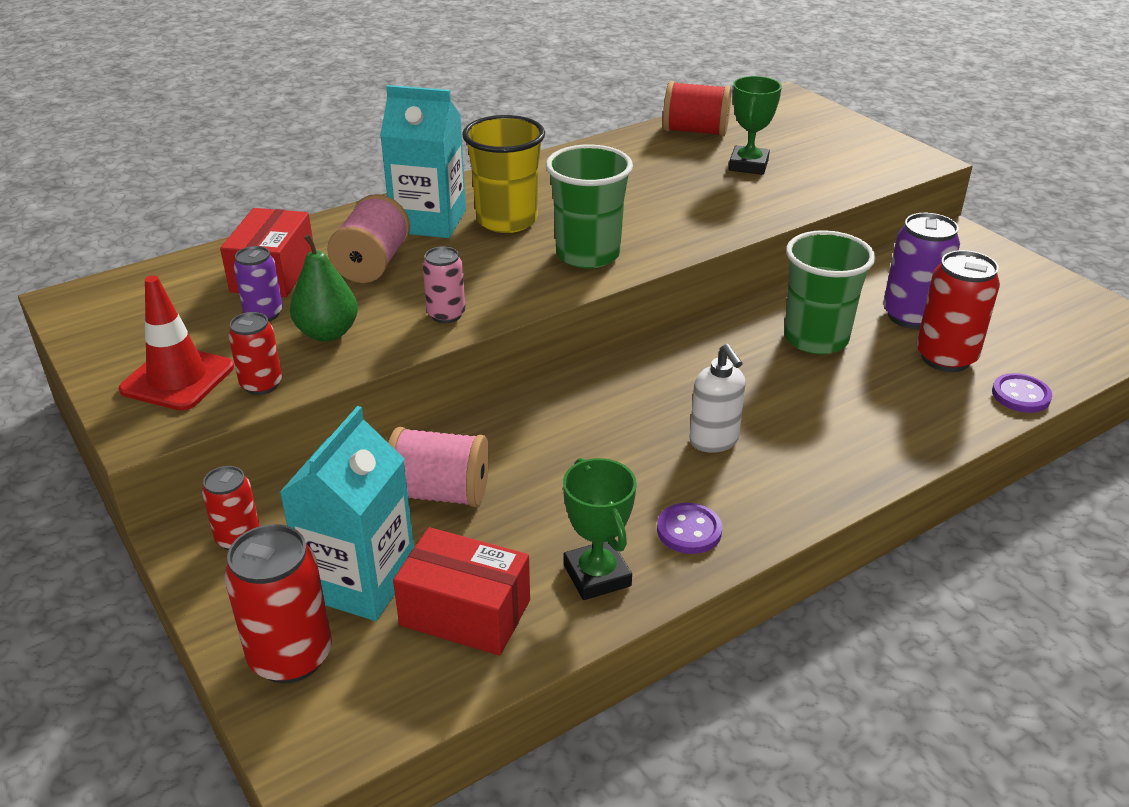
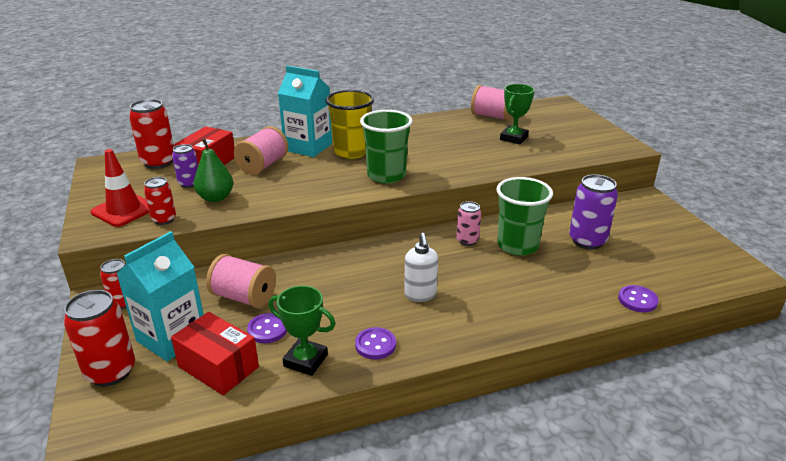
camera: 15 degrees right, 5 degrees down
pink can [422,246,466,323] -> pink can moved to [456,201,481,246]
green trophy [563,458,637,600] -> green trophy turned 60 degrees counterclockwise [268,286,336,376]
red spool [663,81,731,137] -> pink spool [471,85,512,121]
red can [917,250,1000,372] -> red can moved to [129,99,174,169]
none -> purple button [247,313,287,343]

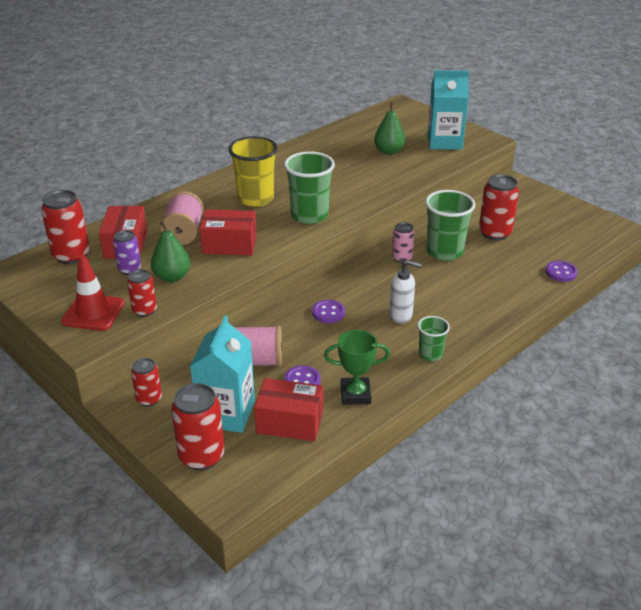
camera: 25 degrees left, 5 degrees up
turquoise carton [278,66,332,157] -> turquoise carton moved to [427,70,469,150]
purple button [355,327,396,360] -> purple button moved to [312,300,345,323]
white soap dispenser [404,233,438,302] -> white soap dispenser turned 45 degrees counterclockwise [389,260,422,324]
pink spool [471,85,512,121] -> none
green trophy [500,84,535,144] -> green pear [374,102,405,155]
purple can [569,174,618,250] -> red can [479,174,519,241]
none -> red box [200,209,257,255]
none -> green cup [418,316,450,361]

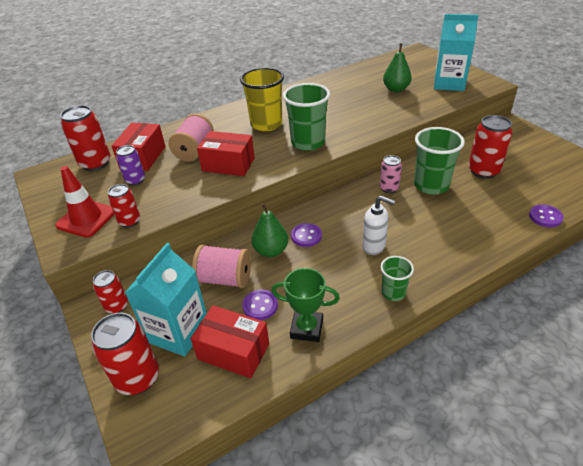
camera: 15 degrees right, 5 degrees up
green pear [151,221,190,282] -> green pear moved to [252,203,288,257]

